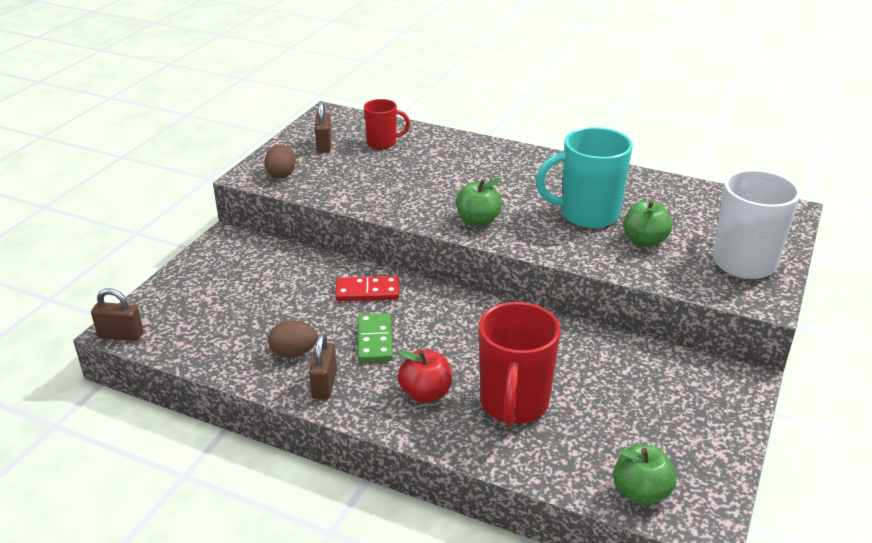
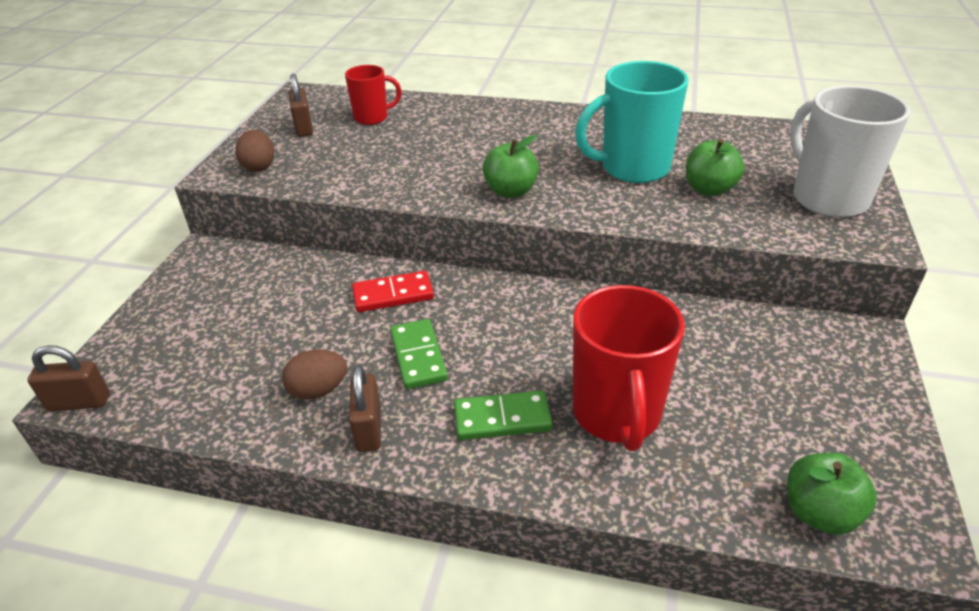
camera: 10 degrees left, 5 degrees up
red apple [398,350,452,403] -> green domino [454,390,553,440]

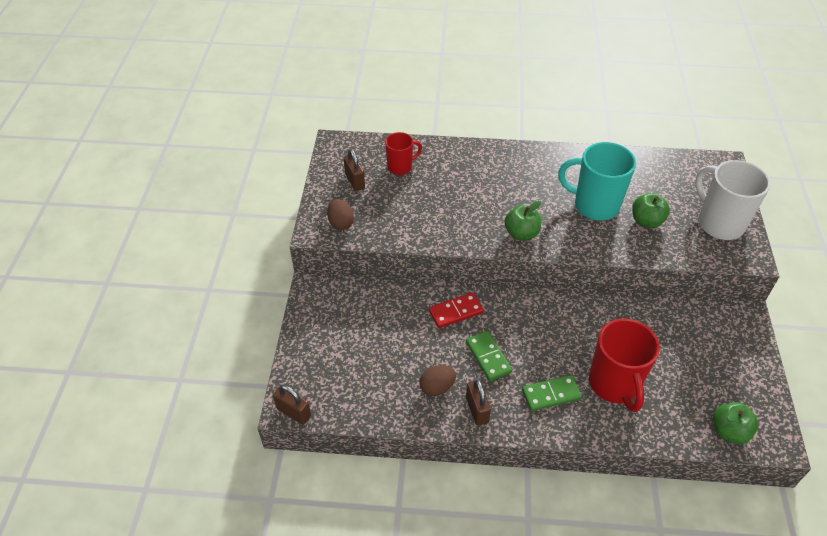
camera: 10 degrees left, 10 degrees up
brown padlock [27,345,110,411] -> brown padlock turned 45 degrees clockwise [273,385,311,424]
turquoise mug [575,61,689,183] -> turquoise mug turned 45 degrees clockwise [558,142,636,221]

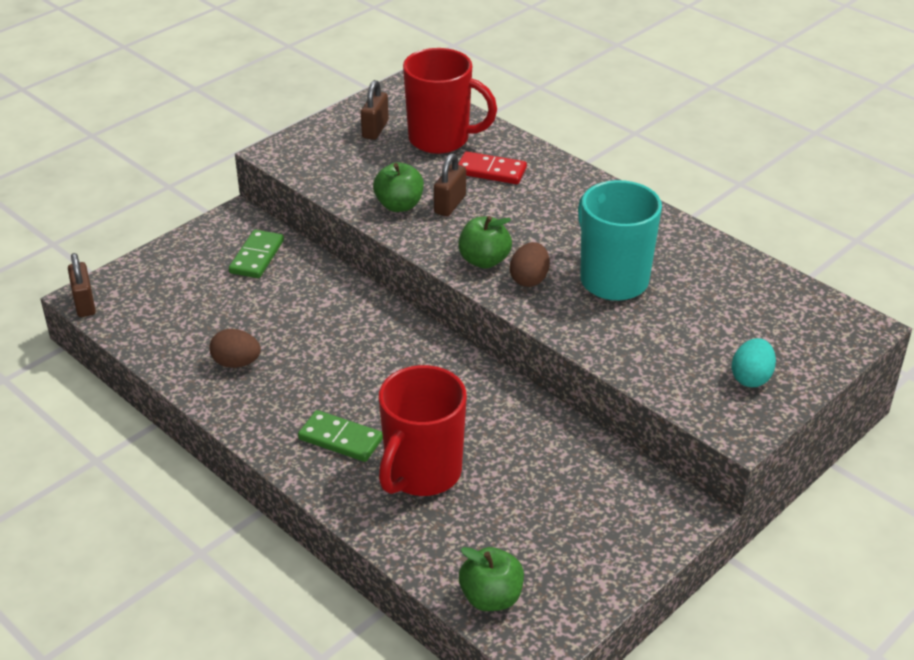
camera: 40 degrees right, 10 degrees down
brown egg [327,199,354,230] -> brown egg moved to [510,242,550,287]
red mug [385,132,422,175] -> red mug [403,48,497,154], size x1.75
red domino [429,293,483,328] -> red domino moved to [458,151,527,184]
green domino [466,331,512,381] -> green domino moved to [229,230,284,278]
brown padlock [466,380,491,425] -> brown padlock moved to [434,153,466,216]
green apple [632,193,670,228] -> green apple moved to [373,162,424,212]
white mug [695,160,771,240] -> turquoise egg [732,338,776,387]

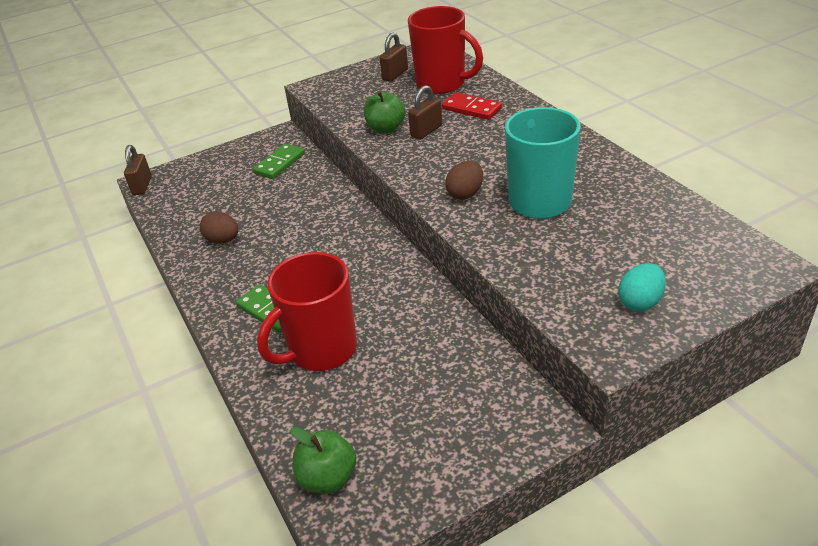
camera: 20 degrees right, 0 degrees up
green apple [458,216,512,269] -> none

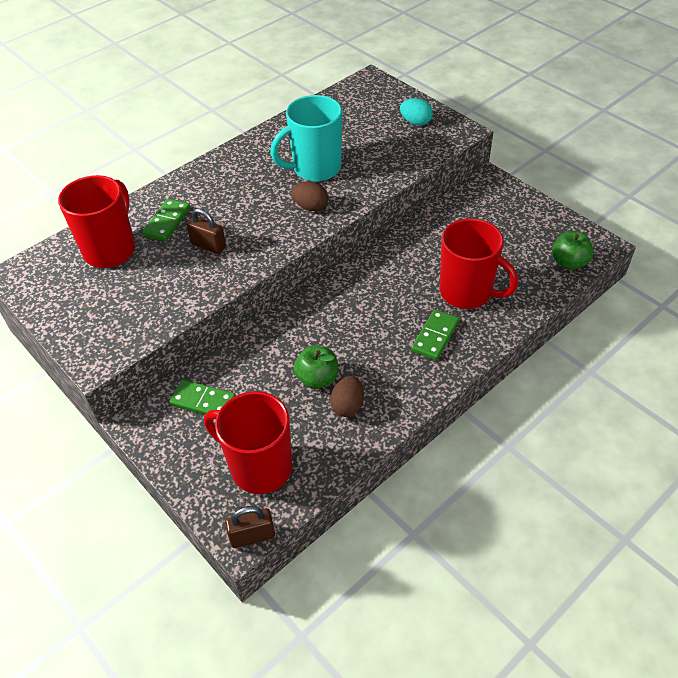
camera: 105 degrees left, 10 degrees up
green apple [364,91,405,134] -> green apple moved to [294,345,338,389]
brown padlock [379,33,408,82] -> none
red domino [442,92,502,120] -> green domino [142,199,190,241]
none -> red mug [204,391,292,494]

